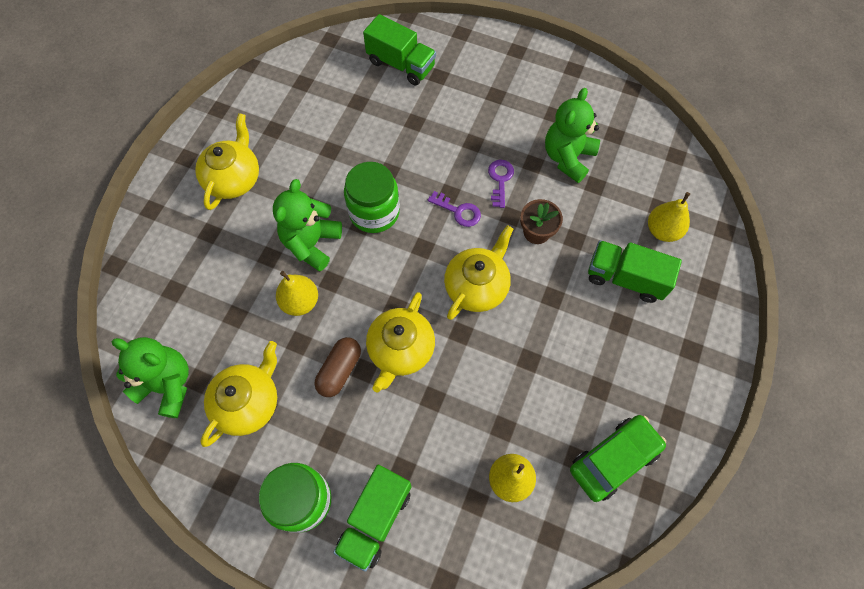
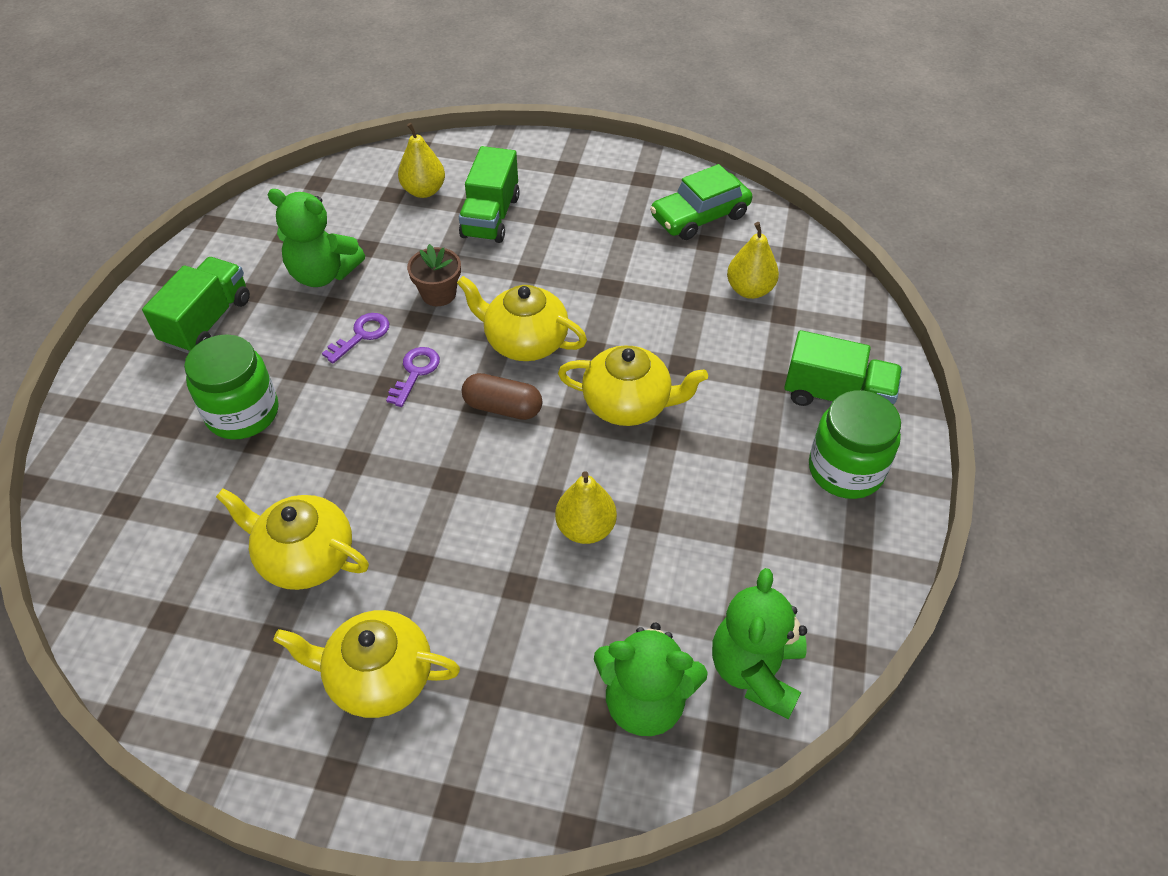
camera: 100 degrees left, 15 degrees down
yellow teapot [201,341,277,447] -> yellow teapot moved to [216,488,369,590]
green teddy bear [273,179,342,271] -> green teddy bear moved to [594,622,708,736]
brown capsule [314,337,361,397] -> brown capsule moved to [462,373,542,420]
green jar [344,162,400,233] -> green jar moved to [184,334,278,440]
green truck [363,14,436,85] -> green truck moved to [142,257,250,353]
purple key [488,160,514,208] -> purple key turned 135 degrees clockwise [322,313,389,364]
green car [570,415,666,502] -> green car turned 75 degrees counterclockwise [650,164,752,240]

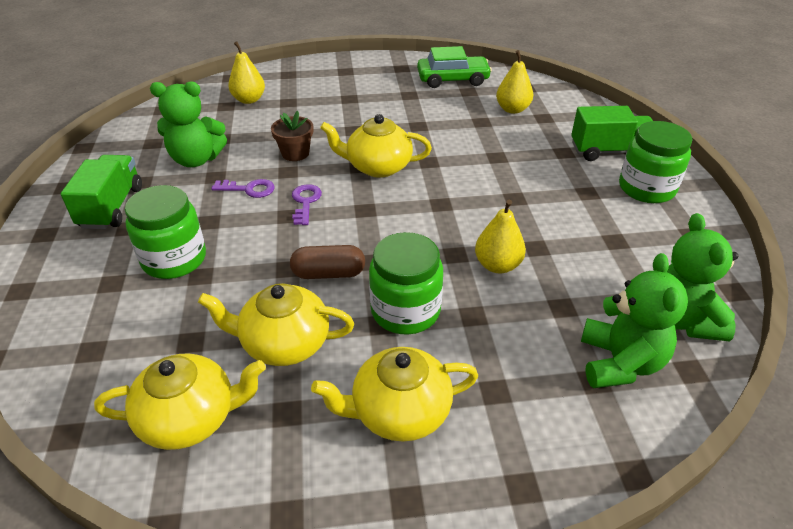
camera: 20 degrees left, 10 degrees down
purple key [322,313,389,364] -> purple key turned 75 degrees clockwise [211,179,274,198]
green truck [459,146,520,243] -> none
brown capsule [462,373,542,420] -> brown capsule moved to [290,245,365,279]
yellow teapot [558,345,708,426] -> yellow teapot moved to [94,353,266,450]
green teddy bear [594,622,708,736] -> green teddy bear turned 75 degrees counterclockwise [581,253,688,388]
green car [650,164,752,240] -> green car turned 135 degrees counterclockwise [417,46,492,88]
none -> green jar [369,232,443,335]

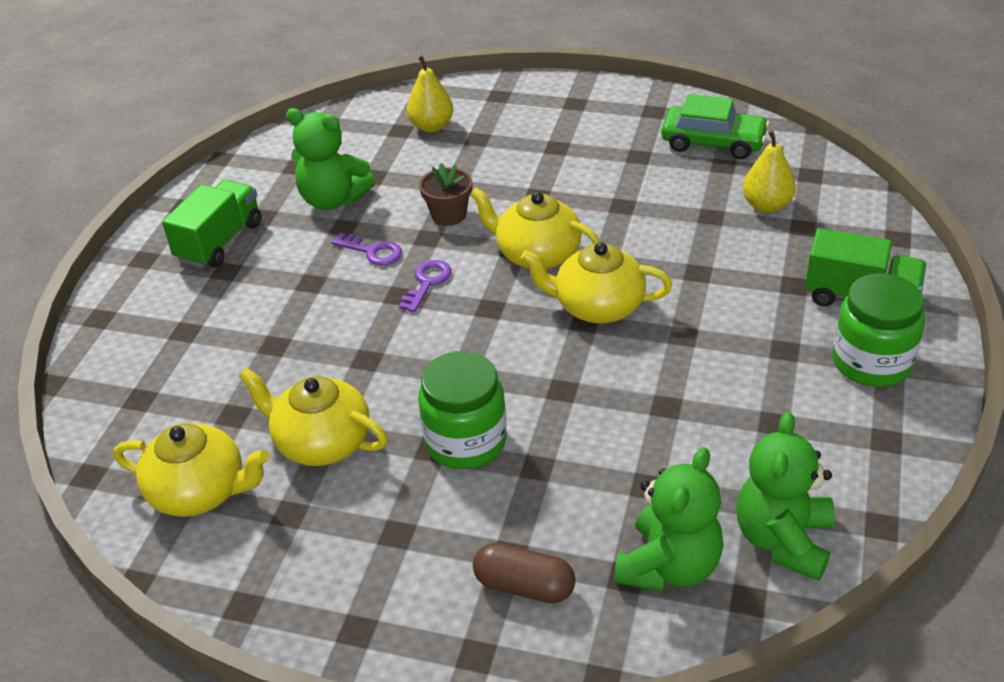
camera: 25 degrees right, 0 degrees up
green jar [125,185,206,279] -> none
brown capsule [290,245,365,279] -> brown capsule moved to [473,543,576,603]
yellow teapot [311,347,478,442] -> yellow teapot moved to [521,242,672,323]
yellow pear [475,200,526,273] -> none

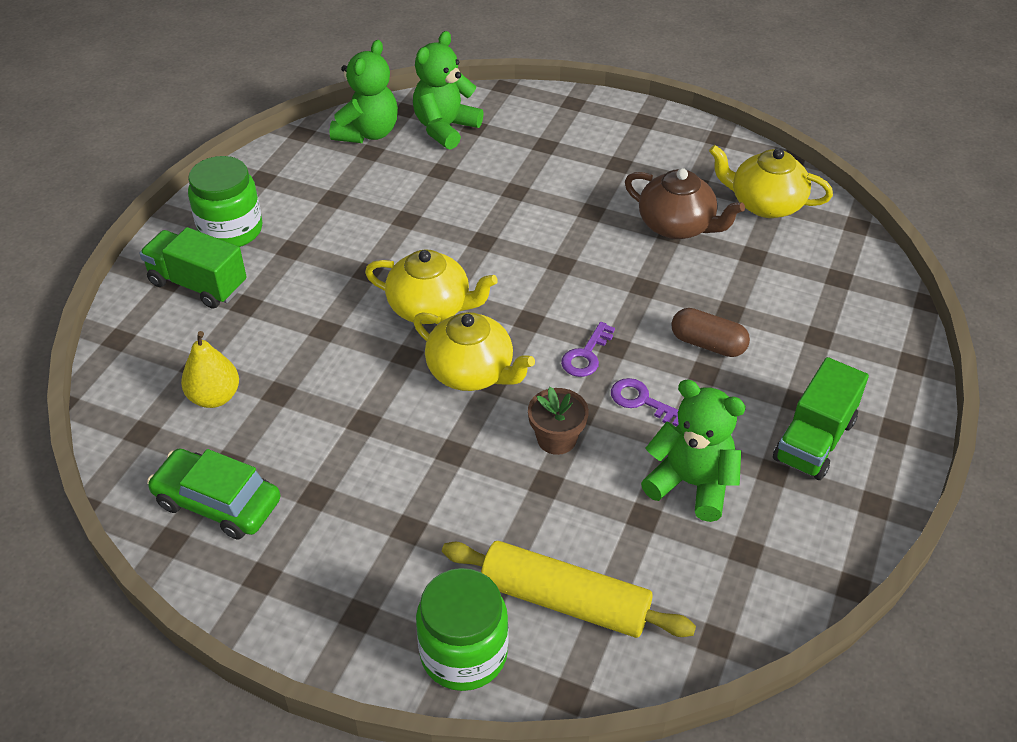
camera: 175 degrees left, 5 degrees up
yellow teapot [239,368,388,466] -> brown teapot [625,168,745,239]
yellow pear [407,55,453,132] -> yellow rolling pin [442,541,696,638]
green jar [418,351,507,469] -> green jar moved to [416,568,508,691]
brown capsule [473,543,576,603] -> brown capsule moved to [671,308,750,357]

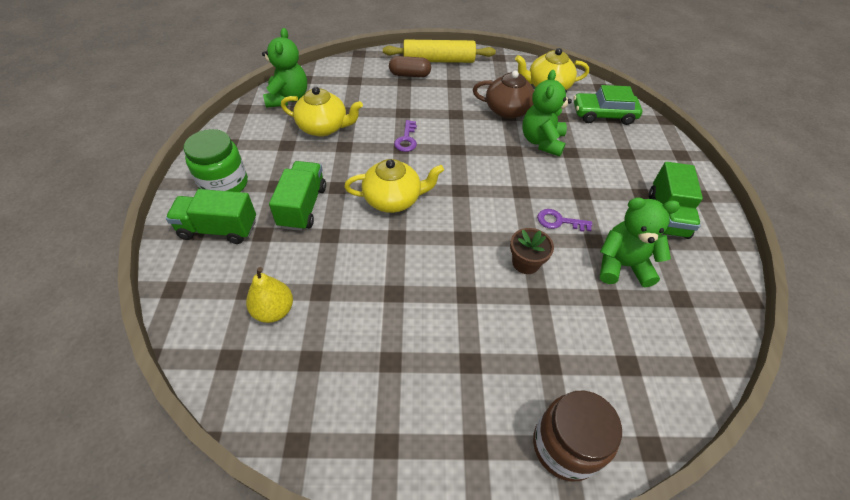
camera: 25 degrees left, 5 degrees up
green car [147,449,280,539] -> green car moved to [574,85,642,125]
green teddy bear [413,31,484,150] -> green teddy bear moved to [522,70,572,157]
yellow teapot [413,312,535,391] -> yellow teapot moved to [281,87,363,137]
green jar [416,568,508,691] -> brown jar [533,391,622,482]
yellow rolling pin [442,541,696,638] -> yellow rolling pin moved to [383,39,496,63]
purple key [561,322,615,377] -> purple key moved to [394,120,417,152]
brown capsule [671,308,750,357] -> brown capsule moved to [389,56,431,77]
none -> green truck [269,161,326,231]

